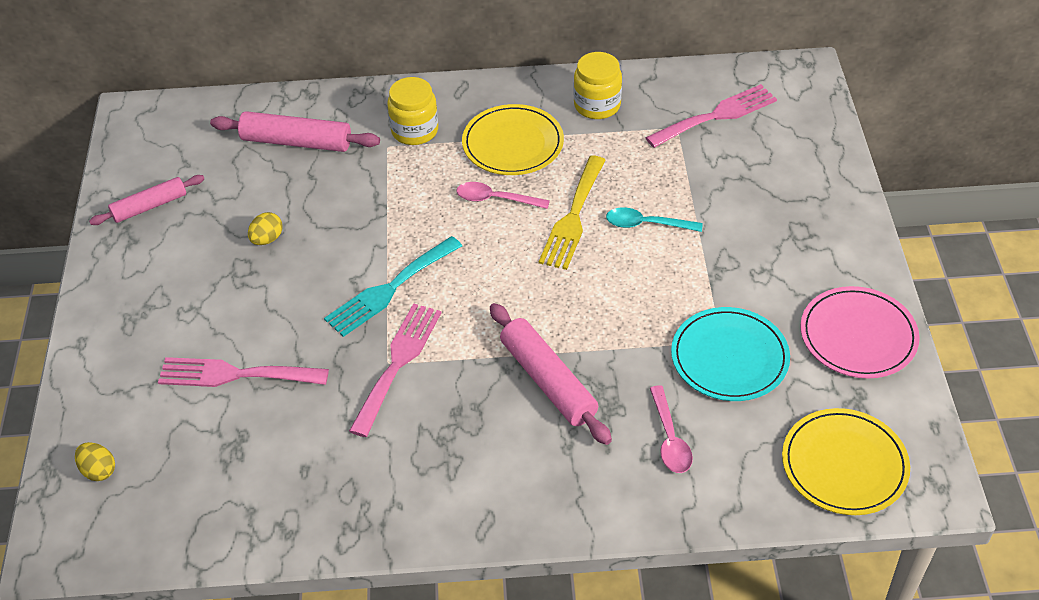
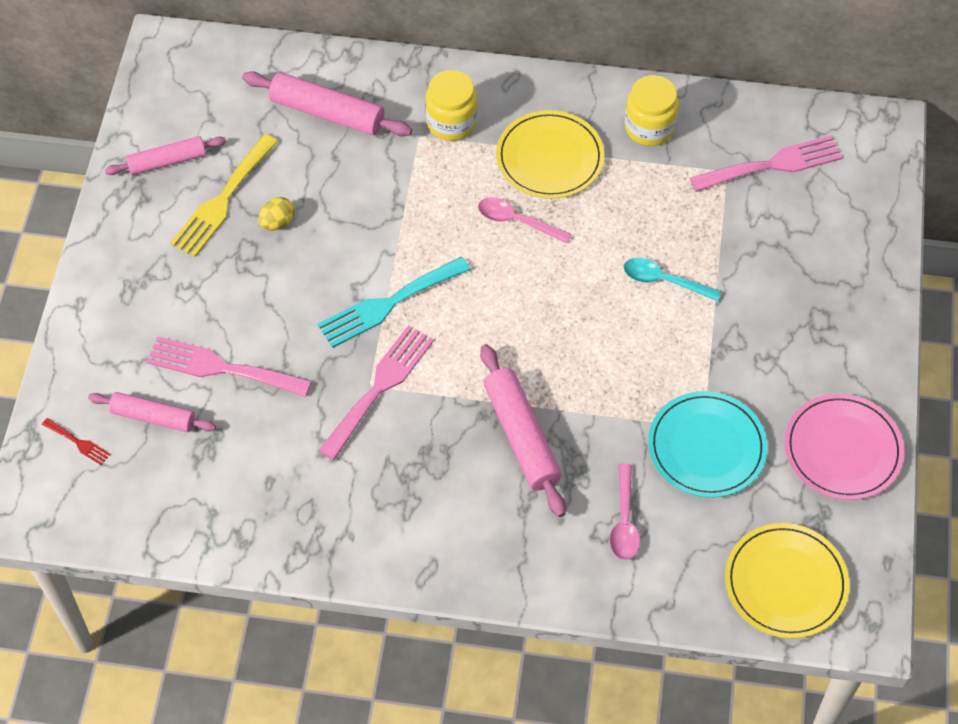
camera: 10 degrees right, 10 degrees up
yellow egg [75,442,115,481] -> red fork [42,418,111,465]
yellow fork [539,156,606,270] -> yellow fork moved to [170,134,278,257]
none -> pink rolling pin [88,392,216,432]

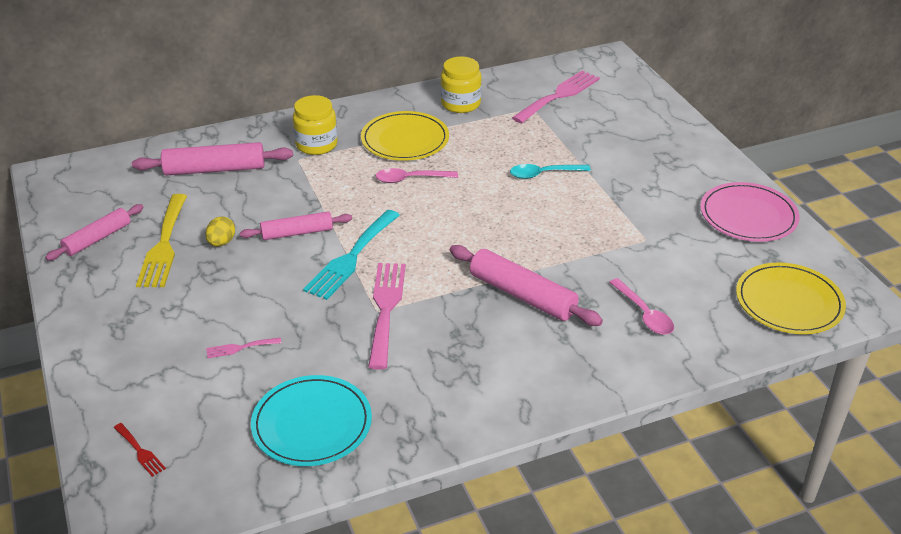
camera: 30 degrees left, 20 degrees down
red fork [42,418,111,465] -> red fork turned 45 degrees clockwise [114,423,166,477]
pink rolling pin [88,392,216,432] -> pink rolling pin moved to [240,212,352,240]
pink fork [147,337,312,397] -> pink fork [206,337,281,358], size x0.46
turquoise plate [648,391,768,498] -> turquoise plate moved to [251,375,372,466]

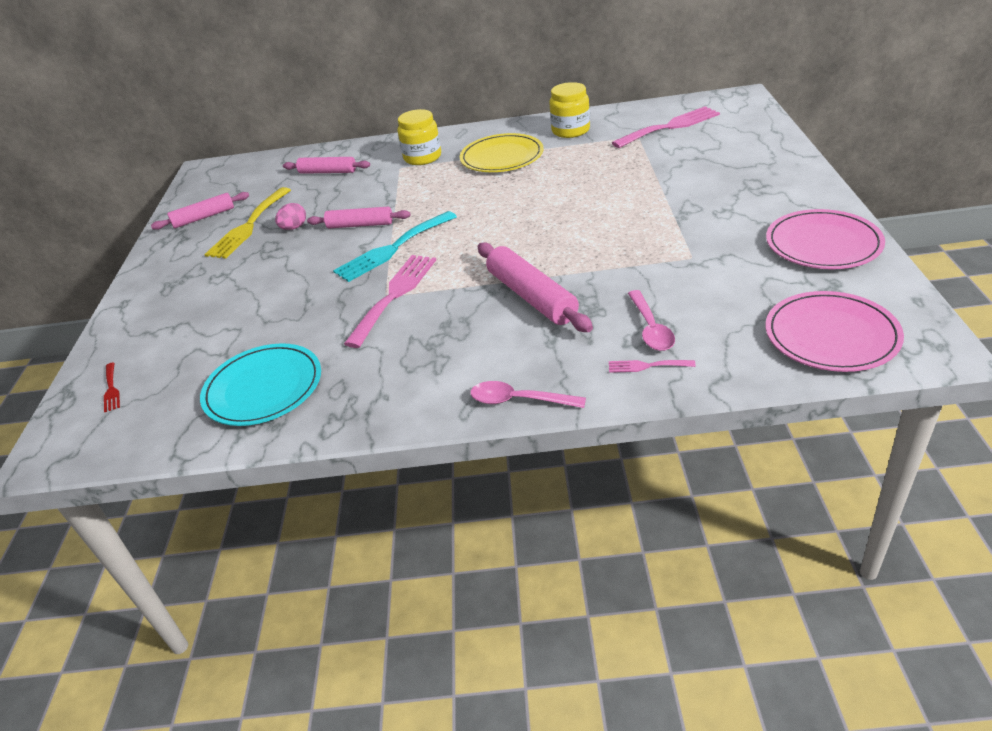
camera: 25 degrees right, 0 degrees up
pink rolling pin [132,142,293,175] -> pink rolling pin [283,157,370,174], size x0.66
yellow egg [205,217,235,246] -> pink egg [275,203,306,230]
pink fork [206,337,281,358] -> pink fork moved to [609,360,696,373]
pink spoon [376,168,458,183] -> pink spoon moved to [470,381,586,408]
turquoise spoon [510,164,591,179] -> none
yellow plate [736,262,846,334] -> pink plate [766,291,904,372]

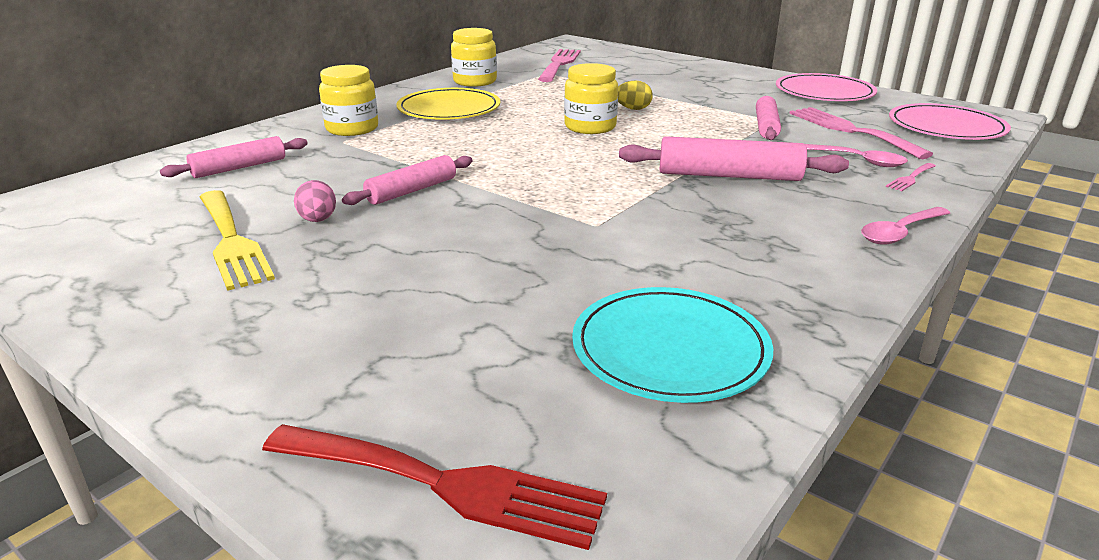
camera: 55 degrees left, 10 degrees down
red fork [104,363,120,412] -> red fork [262,424,607,550], size x2.17
pink rolling pin [151,192,249,230] -> pink rolling pin moved to [756,96,781,140]
turquoise fork [333,211,457,282] -> none
pink fork [344,255,436,348] -> pink fork moved to [789,107,933,159]
none -> yellow jar [564,63,618,134]
none -> yellow egg [618,80,653,110]

